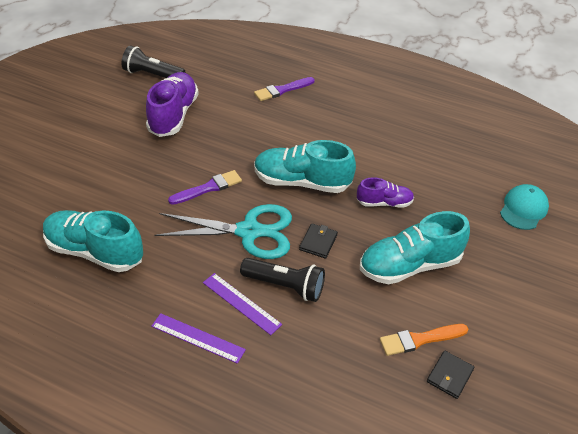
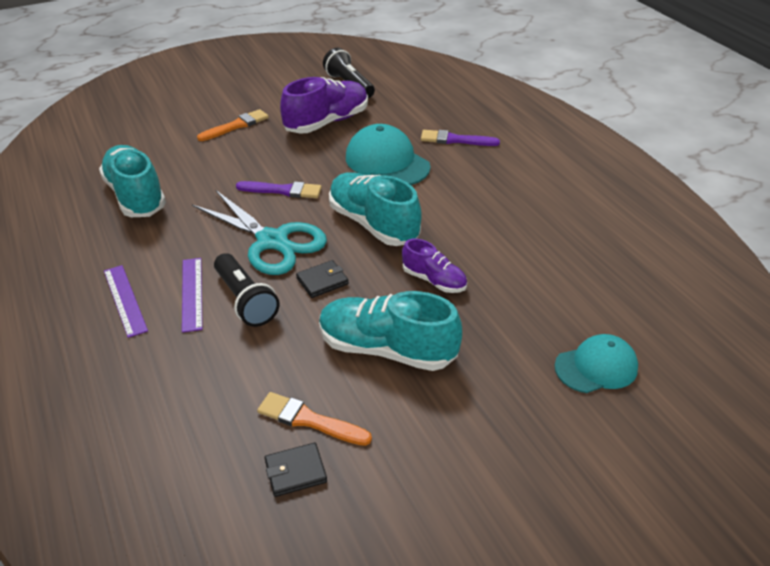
camera: 40 degrees right, 5 degrees down
none -> orange brush [197,109,269,141]
none -> turquoise cap [346,124,431,185]

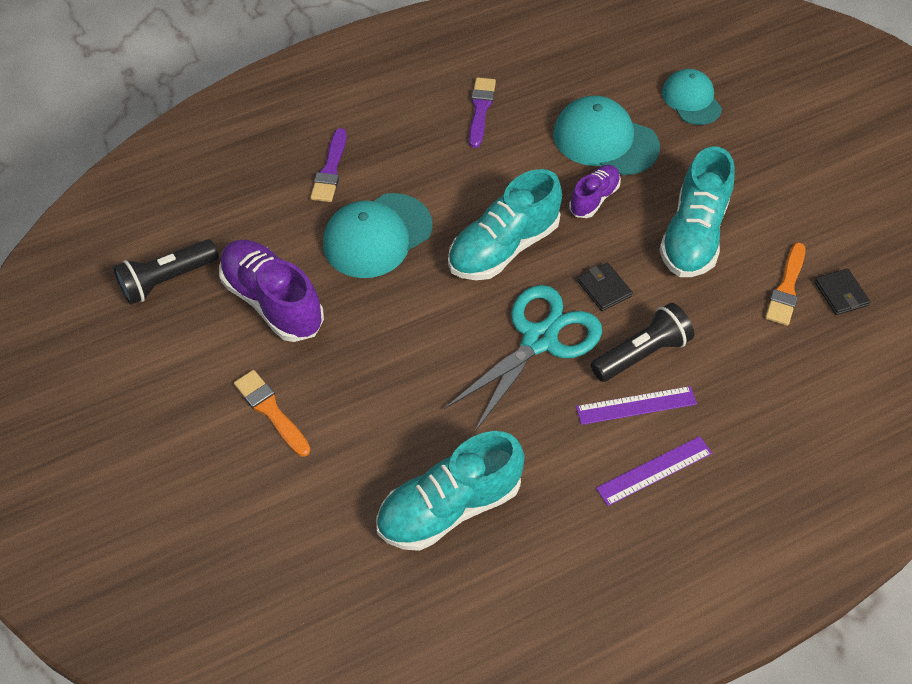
camera: 90 degrees left, 15 degrees up
purple brush [236,181,322,198] -> purple brush moved to [469,77,496,148]
none -> turquoise cap [553,95,660,175]

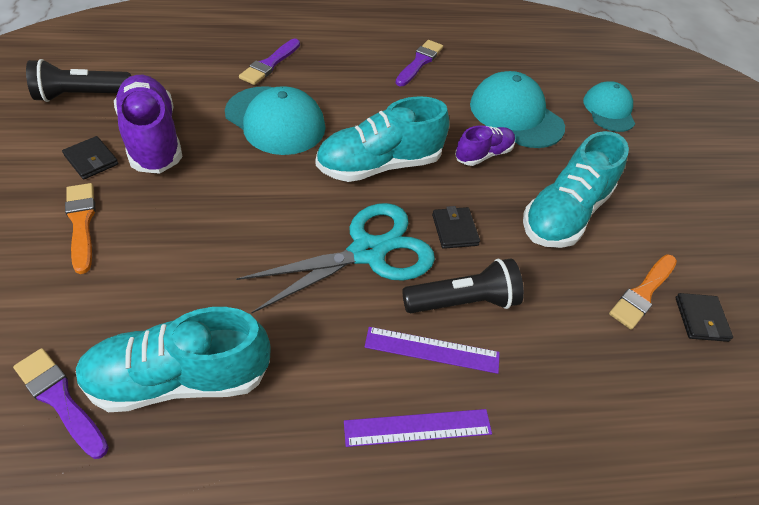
camera: 15 degrees right, 5 degrees down
turquoise cap [323,193,432,278] -> turquoise cap turned 120 degrees counterclockwise [225,86,325,155]
none -> purple brush [13,348,109,459]
none -> black wallet [62,136,119,179]

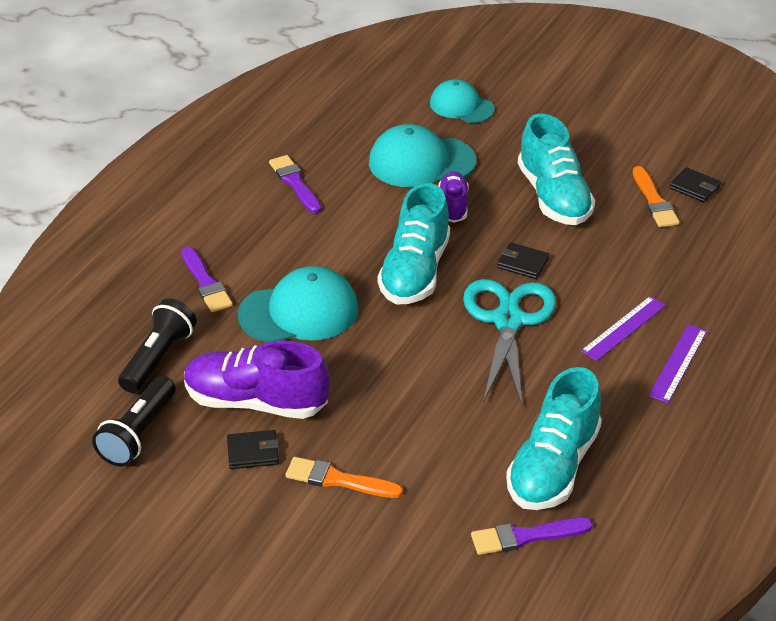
camera: 50 degrees left, 10 degrees down
black flashlight [402,258,524,313] -> black flashlight moved to [118,298,197,393]

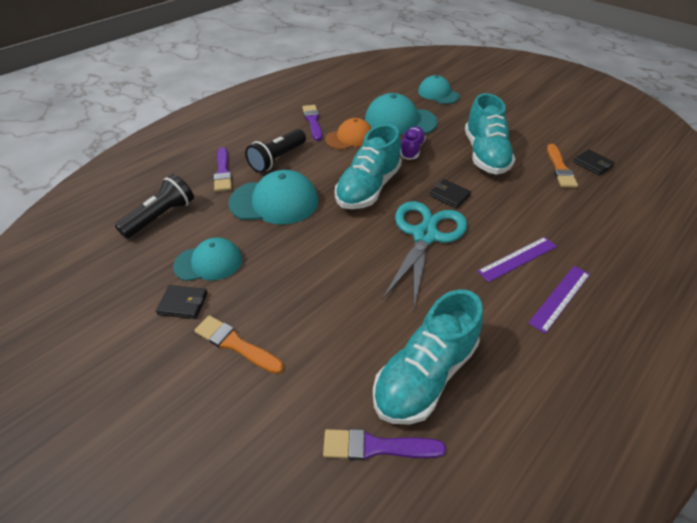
camera: 15 degrees right, 5 degrees up
black flashlight [92,376,176,467] -> black flashlight moved to [245,129,306,173]
purple shoe [184,340,329,419] -> turquoise cap [173,238,242,281]
none -> orange cap [325,118,372,150]

